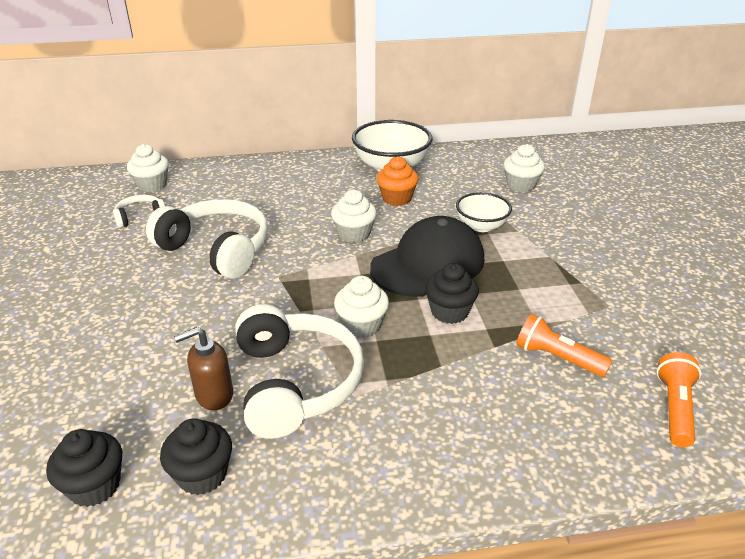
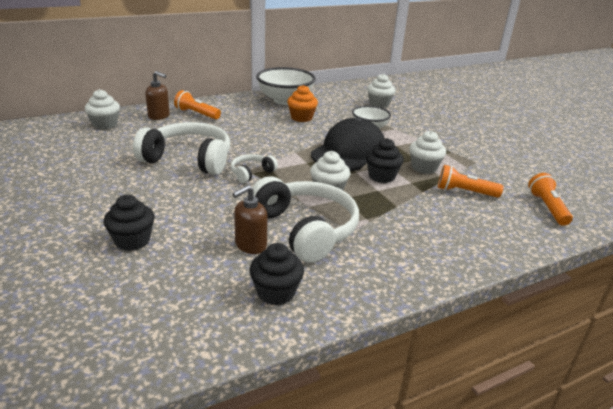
camera: 20 degrees left, 5 degrees down
black cupcake [46,429,122,507] -> black cupcake moved to [104,195,155,251]
white headphones [113,195,165,228] -> white headphones moved to [231,154,278,183]
white cupcake [331,190,377,243] -> white cupcake moved to [409,131,446,174]
none -> brown soap dispenser [145,71,170,120]
none -> orange flashlight [174,90,221,119]

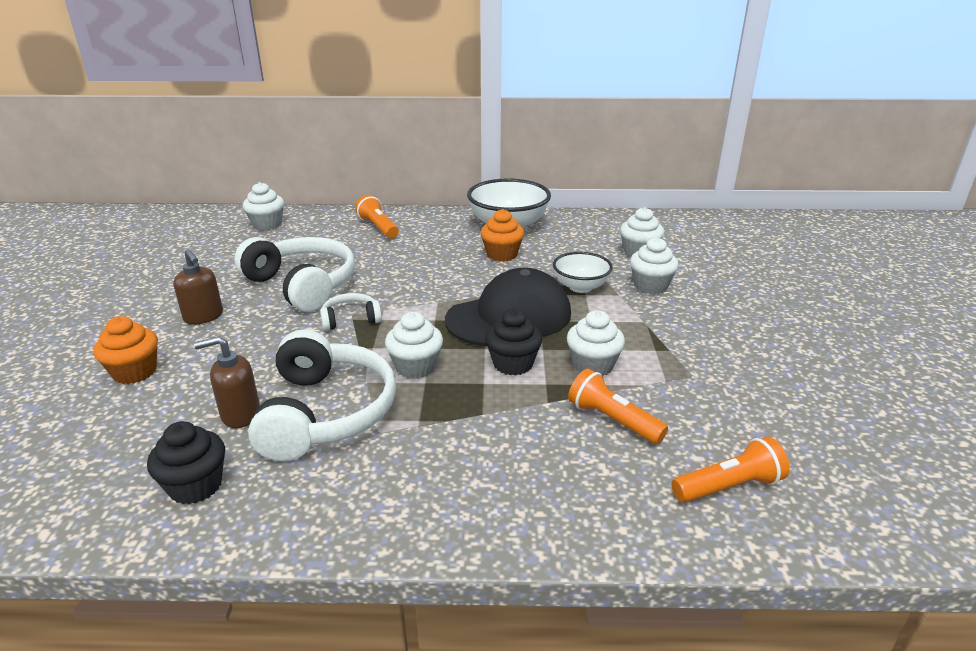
camera: 30 degrees right, 0 degrees up
black cupcake [104,195,155,251] -> orange cupcake [93,316,158,384]
brown soap dispenser [145,71,170,120] -> brown soap dispenser moved to [173,249,223,325]
orange flashlight [528,173,573,226] -> orange flashlight turned 45 degrees clockwise [671,436,790,503]
none -> white cupcake [630,237,679,294]

